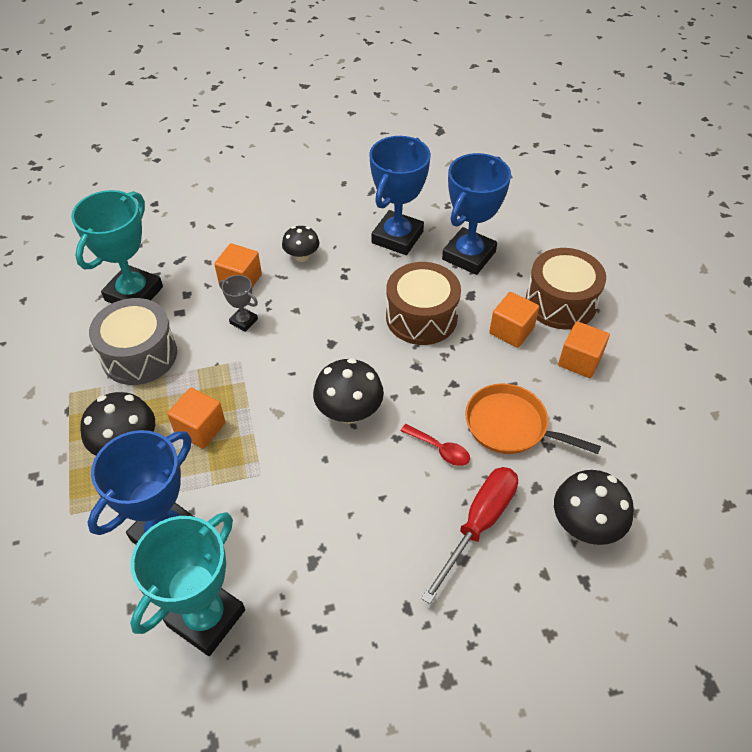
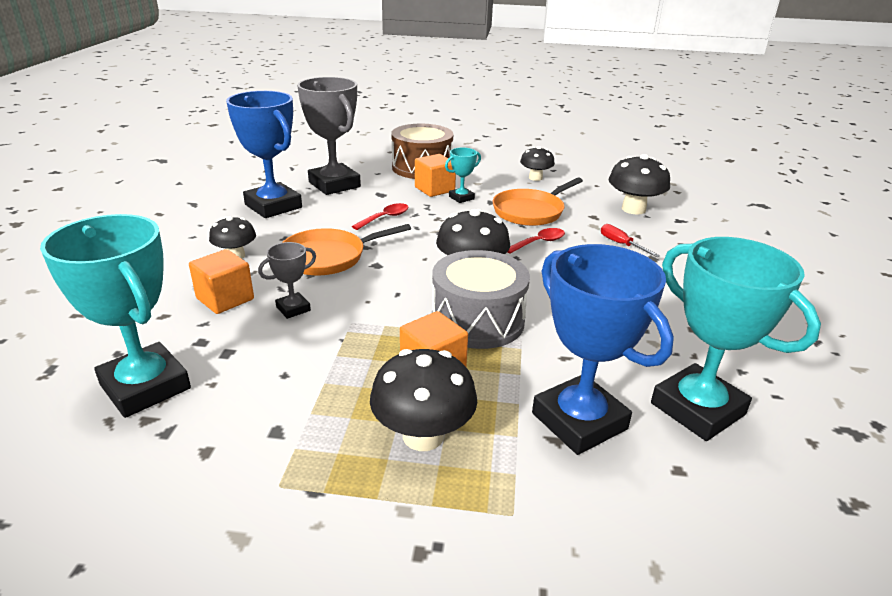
camera: 70 degrees left, 20 degrees down
grey drum [89,298,177,385] -> grey drum moved to [432,250,530,349]
brown drum [386,262,461,345] -> red spoon [352,203,409,230]
red screwdriver [421,467,518,604] -> red screwdriver [601,224,660,257], size x0.50
blue trophy [442,153,511,275] -> grey trophy [297,77,361,195]
orange cube [558,321,610,378] -> none
none -> orange pan [282,224,411,275]
none -> turquoise trophy [445,147,481,203]
none -> black mushroom [520,146,555,181]

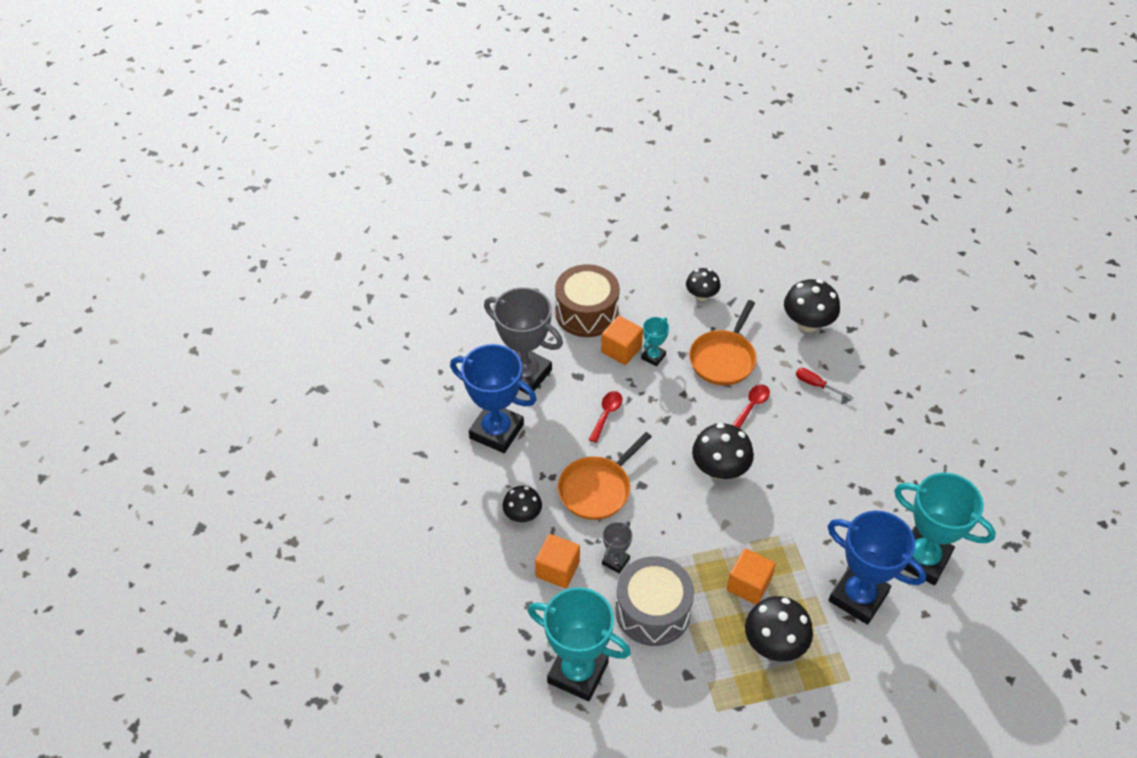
camera: 20 degrees left, 20 degrees up
grey drum [432,250,530,349] -> grey drum moved to [616,556,694,646]

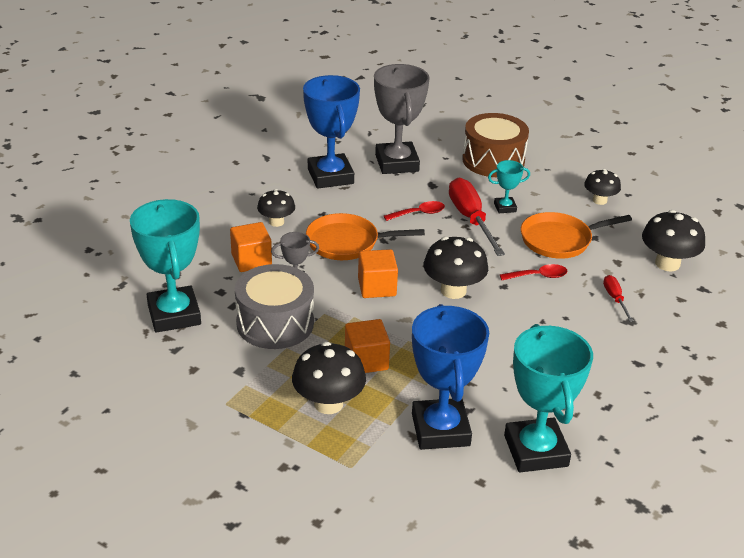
camera: 45 degrees right, 15 degrees down
orange cube [601,316,643,365] -> orange cube moved to [358,249,398,298]
none -> red screwdriver [449,178,505,256]

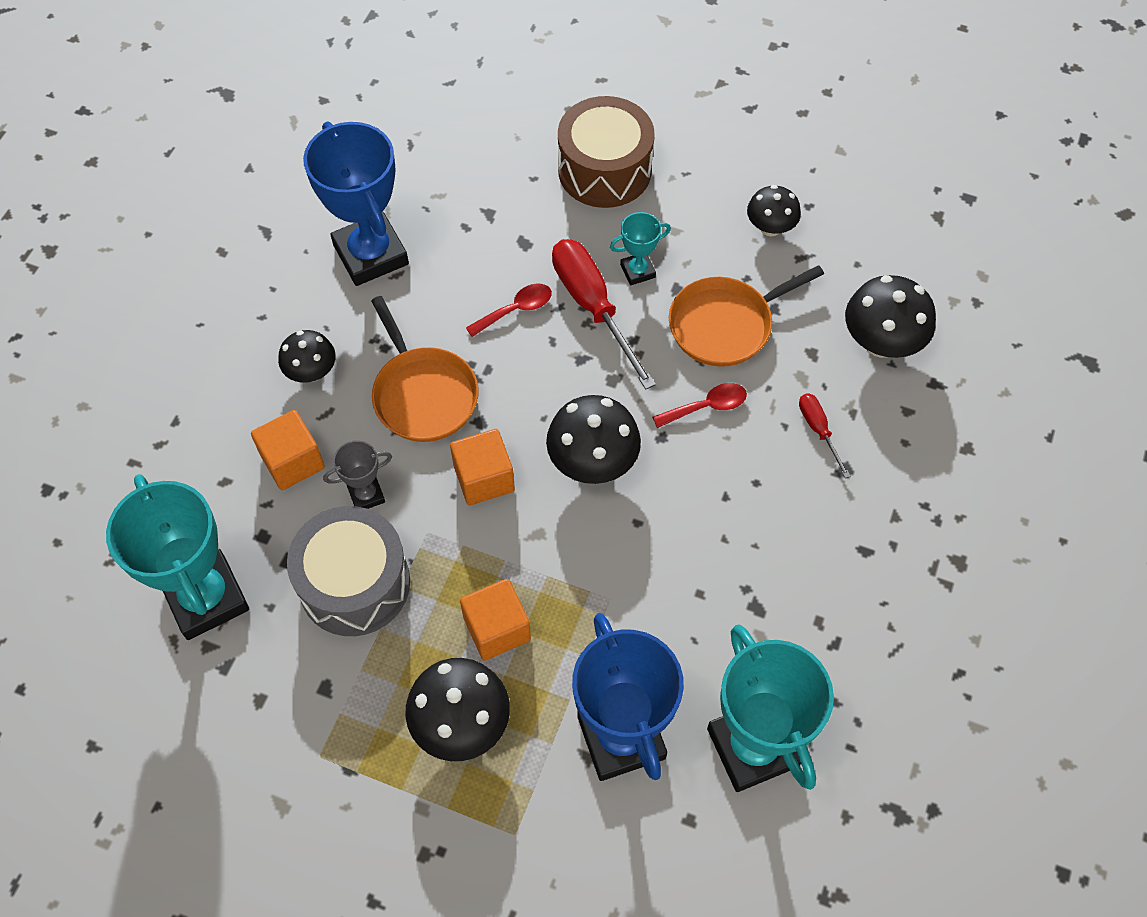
camera: 10 degrees left, 25 degrees up
orange pan [306,213,425,260] -> orange pan turned 105 degrees counterclockwise [371,296,479,442]
grey trophy [374,64,430,174] -> none

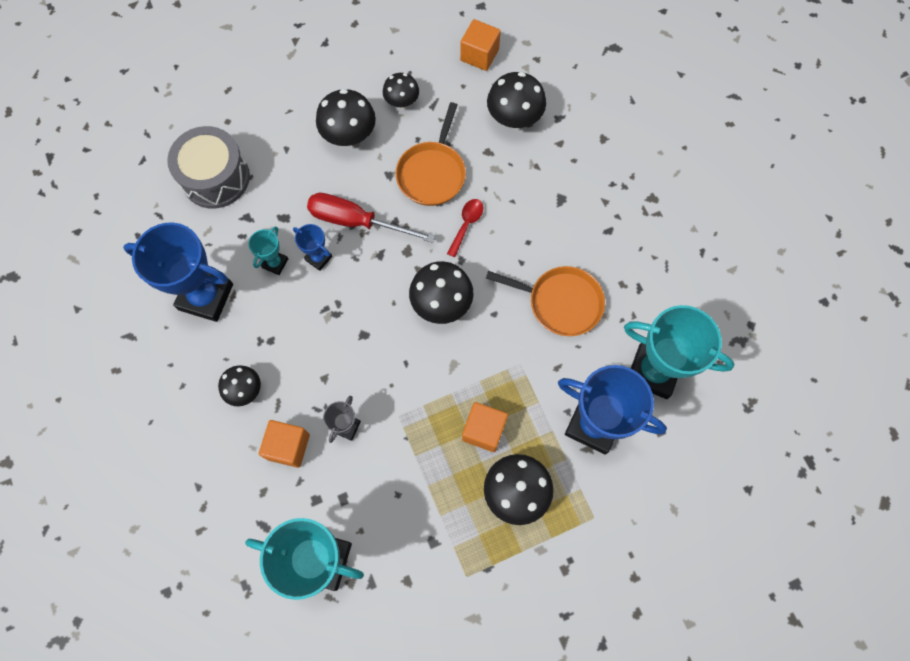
camera: 45 degrees left, 10 degrees up
grey drum [287,506,410,636] -> grey drum moved to [167,126,250,209]
orange pan [371,296,479,442] -> orange pan moved to [486,266,605,336]
orange cube [450,429,515,505] -> orange cube moved to [460,19,501,71]
red spoon [466,284,552,337] -> blue trophy [293,224,332,271]
brown drum [558,96,655,208] -> none
turquoise trophy [610,212,671,285] -> turquoise trophy moved to [248,226,288,275]
red screwdriver [799,394,850,478] -> none
none -> black mushroom [316,89,376,146]

